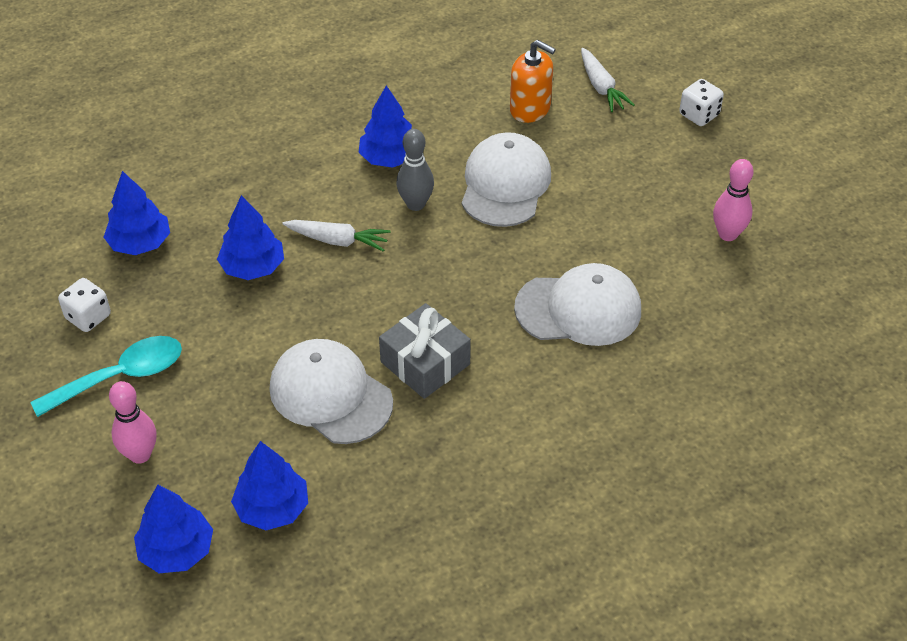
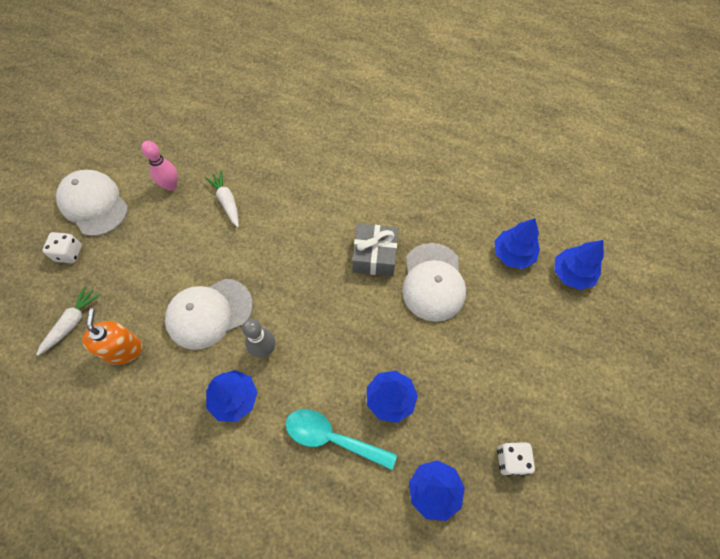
camera: 130 degrees left, 15 degrees up
turquoise spoon [30,336,182,417] -> turquoise spoon moved to [286,409,397,470]
pink bowling pin [109,381,157,464] -> none
white carrot [282,220,390,252] -> white carrot moved to [205,170,239,227]
white cap [514,263,641,346] -> white cap moved to [56,170,128,236]

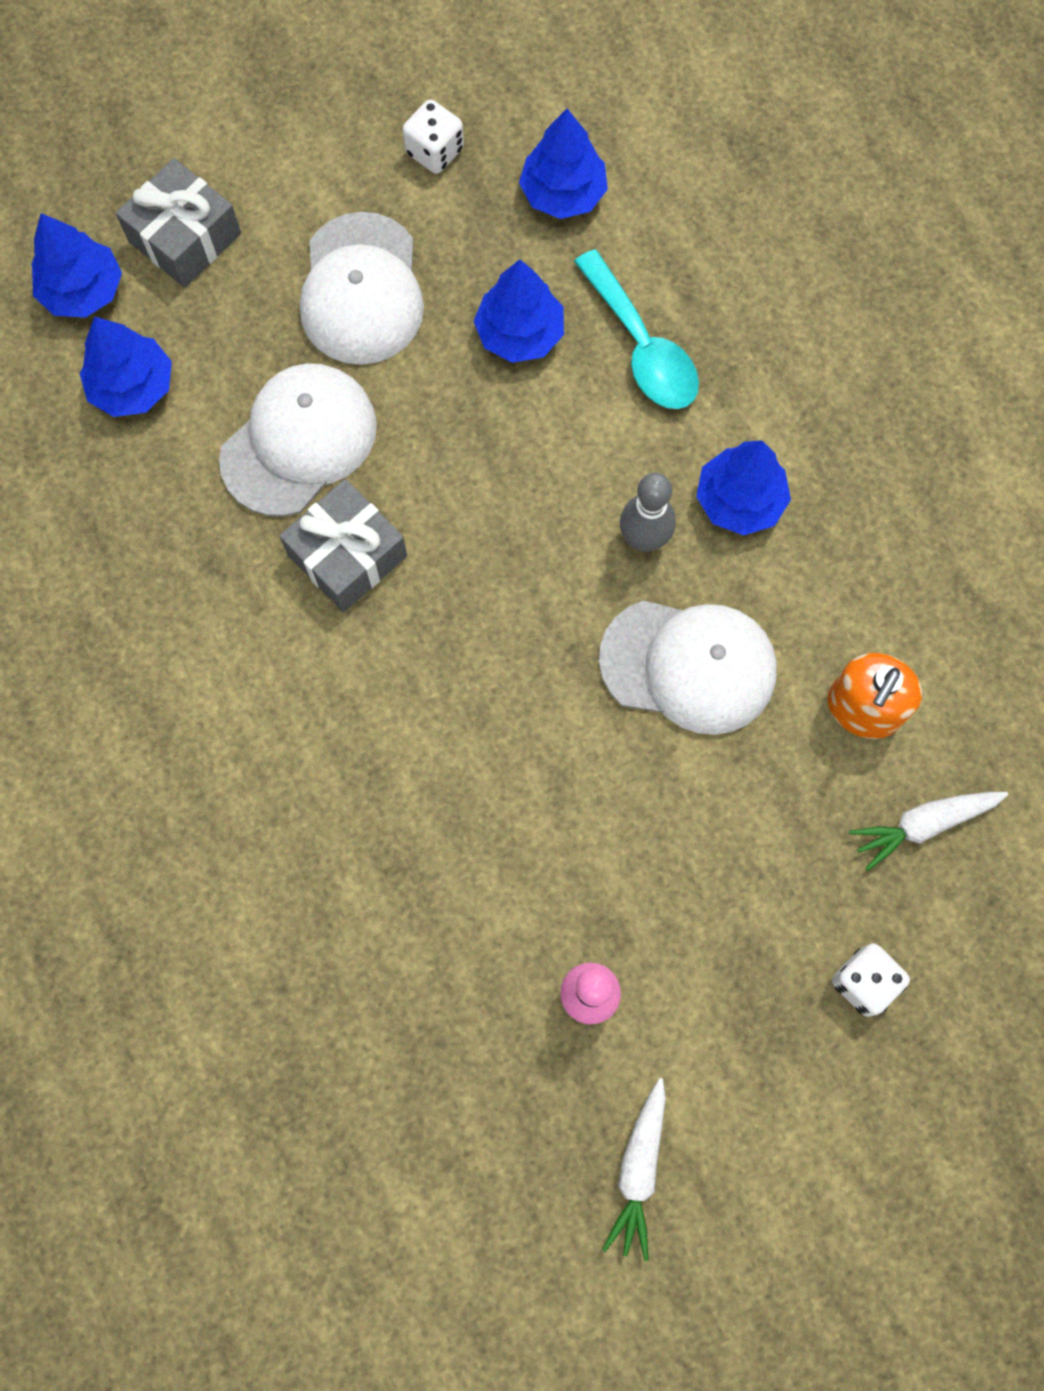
camera: 140 degrees left, 10 degrees up
white cap [56,170,128,236] -> white cap moved to [300,212,424,365]
white carrot [205,170,239,227] -> white carrot moved to [602,1078,666,1261]
none -> grey gift [116,158,241,287]

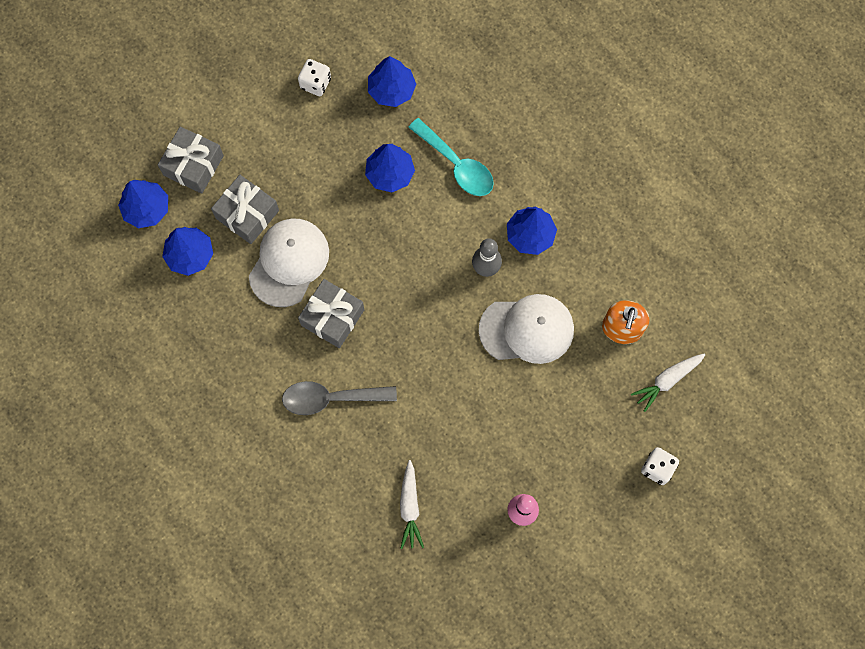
camera: 15 degrees left, 0 degrees up
white cap [300,212,424,365] -> none
white carrot [602,1078,666,1261] -> white carrot moved to [400,460,424,549]
none -> grey gift [211,175,279,244]
none -> grey spoon [282,381,397,415]

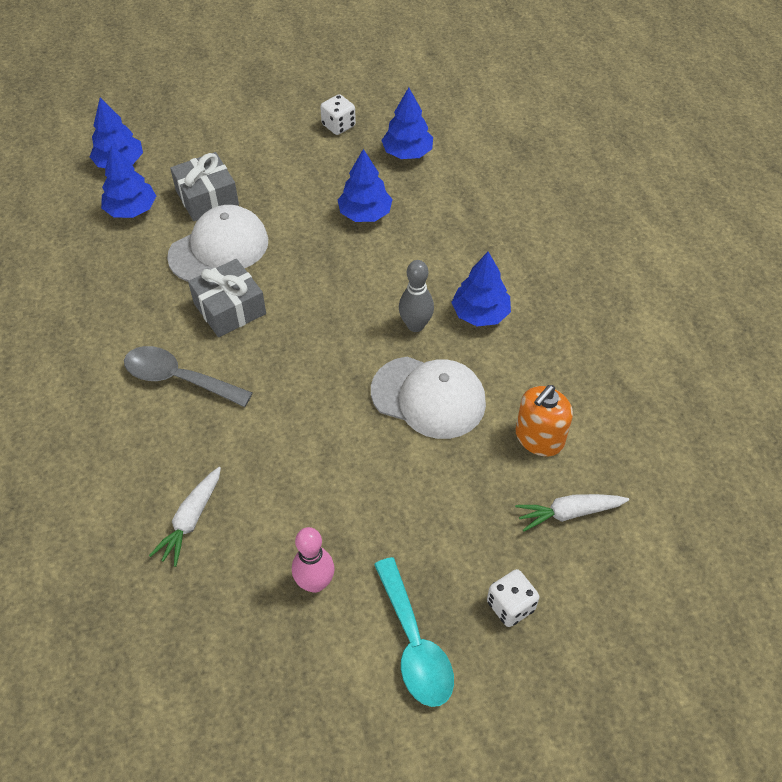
camera: 25 degrees right, 20 degrees down
grey gift [158,127,224,194] -> none
turquoise spoon [408,118,494,196] -> turquoise spoon moved to [374,557,454,707]

